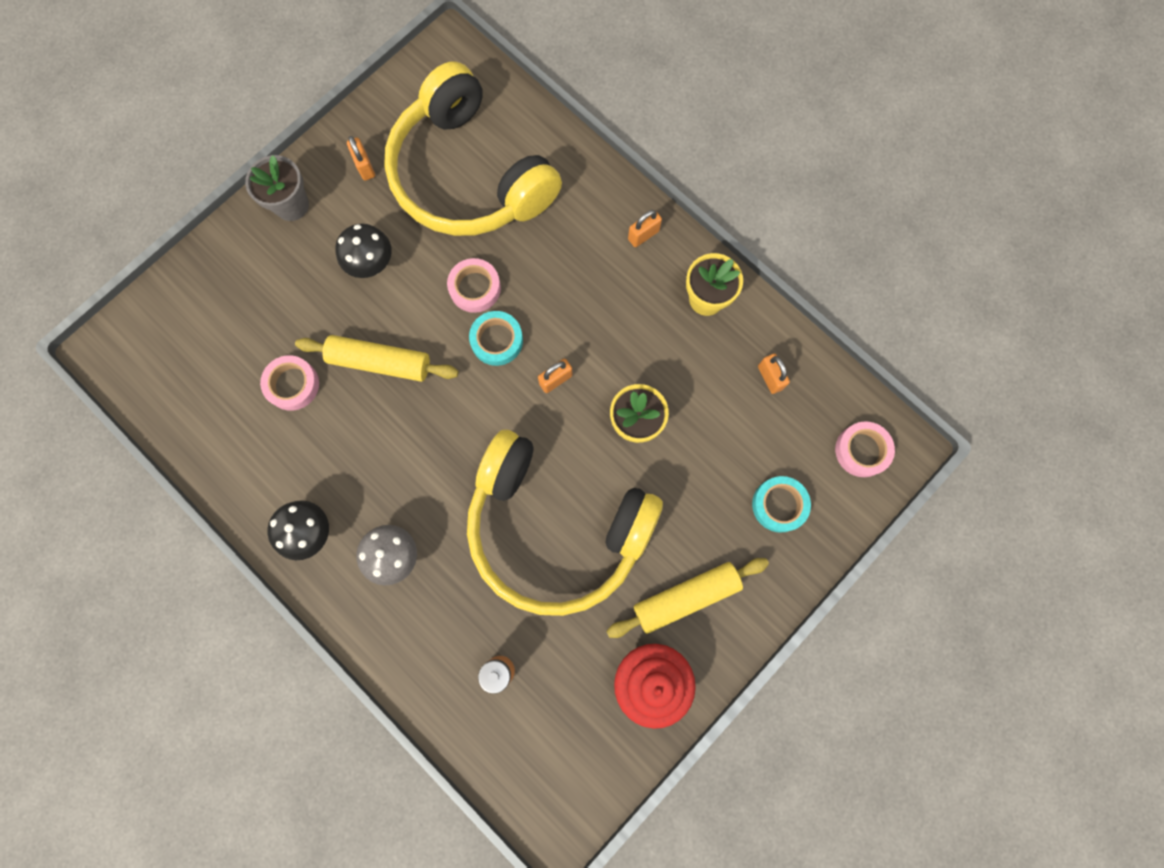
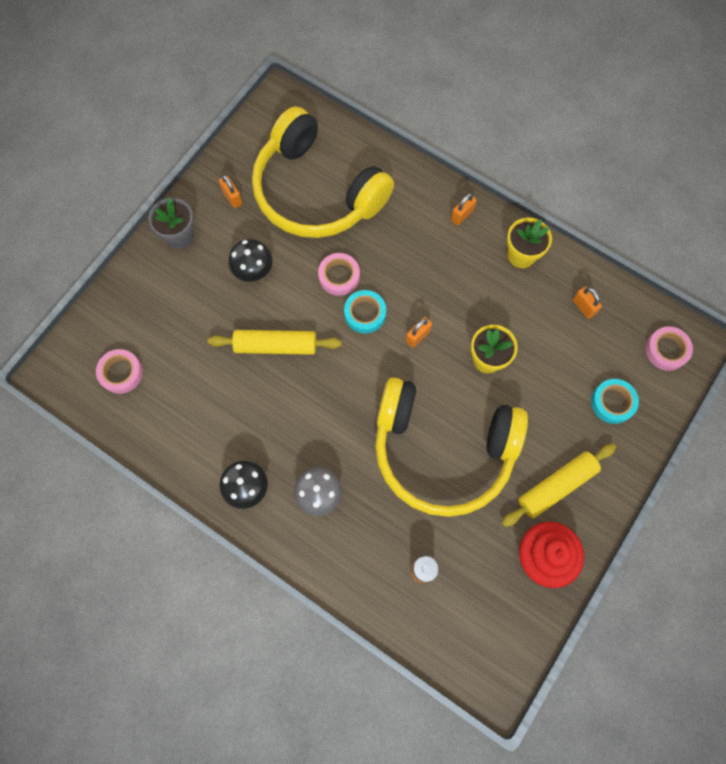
camera: 10 degrees left, 5 degrees down
pink tape [260,355,319,411] -> pink tape moved to [96,349,143,394]

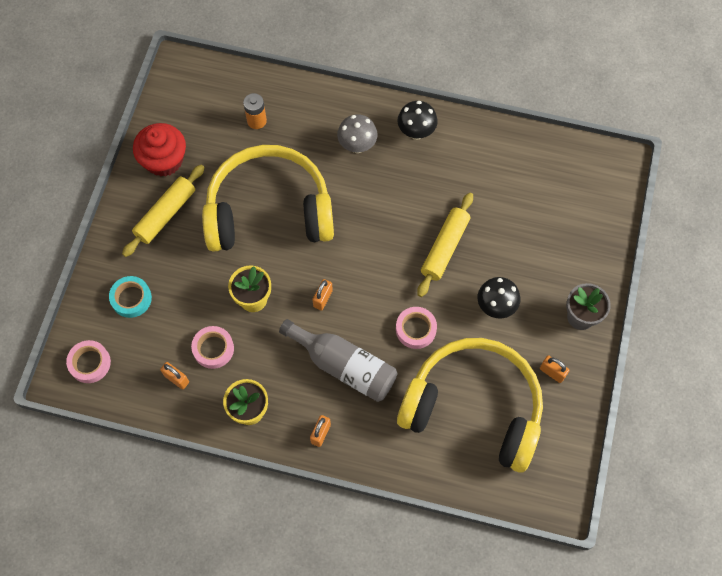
camera: 160 degrees right, 5 degrees down
pink tape [96,349,143,394] -> pink tape moved to [191,326,234,369]
yellow rolling pin [208,330,342,355] -> yellow rolling pin turned 45 degrees counterclockwise [417,193,473,297]
turquoise tape [344,290,386,334] -> none
none -> grey bottle [279,319,397,402]

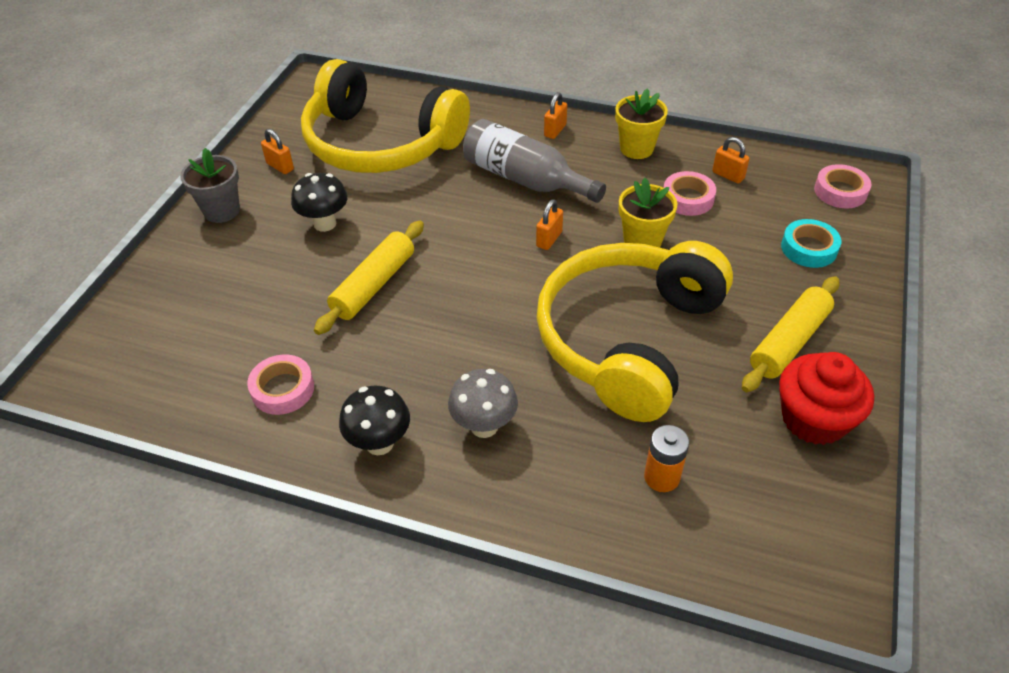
camera: 175 degrees left, 20 degrees down
yellow headphones [202,145,334,252] -> yellow headphones turned 120 degrees clockwise [536,241,733,422]
pink tape [396,307,437,349] -> pink tape moved to [247,355,314,415]

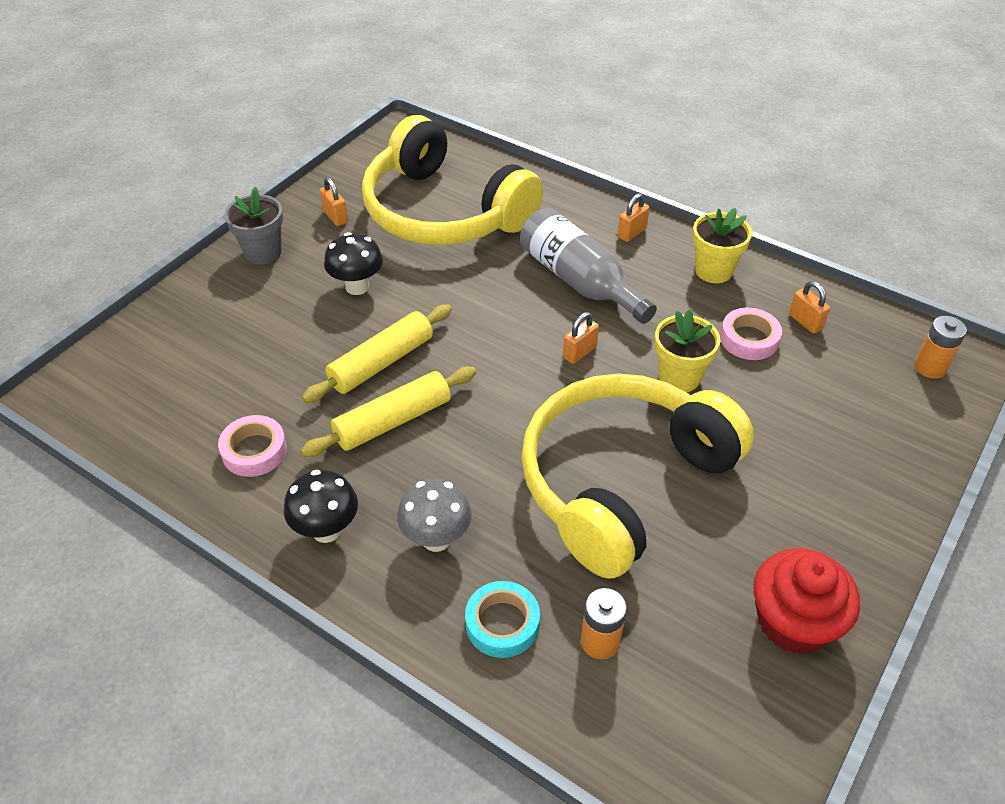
camera: 15 degrees right, 0 degrees up
yellow rolling pin [742,276,840,392] -> yellow rolling pin moved to [301,367,476,457]
turquoise tape [781,219,841,268] -> turquoise tape moved to [465,581,540,658]
pink tape [814,164,871,208] -> orange battery [914,316,967,379]

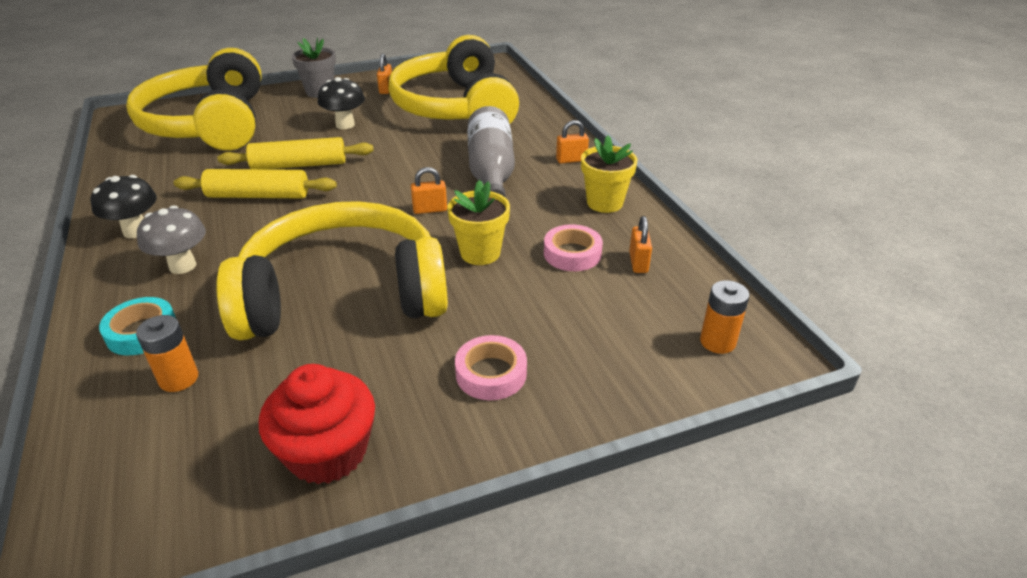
camera: 35 degrees right, 10 degrees down
pink tape [218,415,287,477] -> pink tape moved to [455,335,527,400]
none -> yellow headphones [126,48,262,150]

